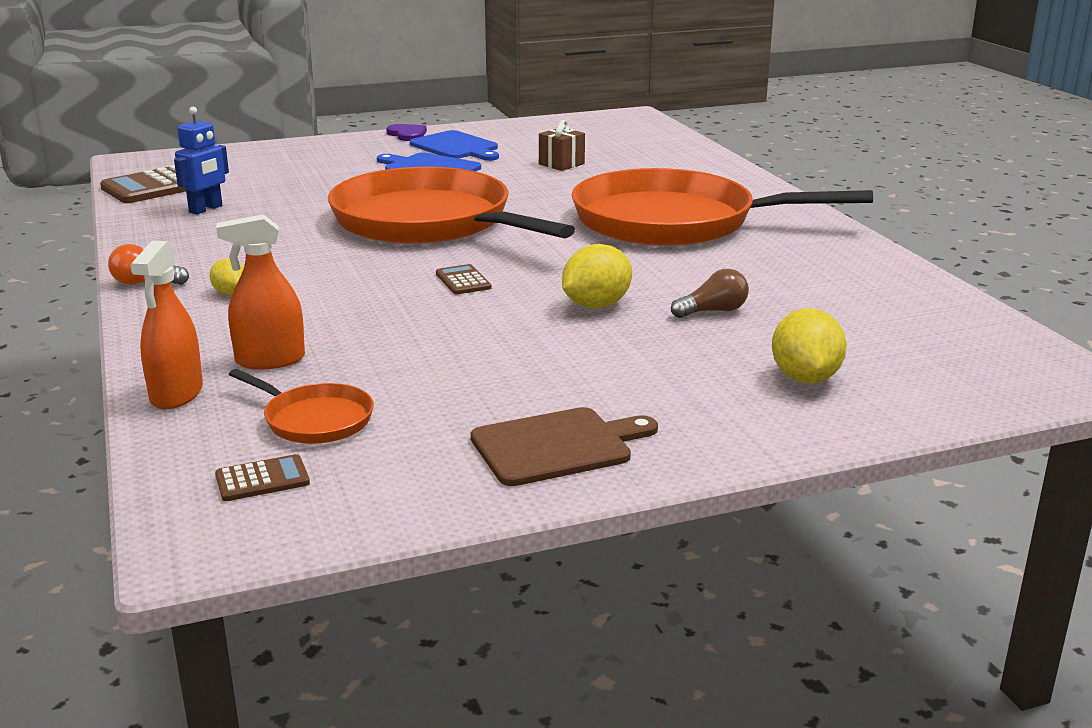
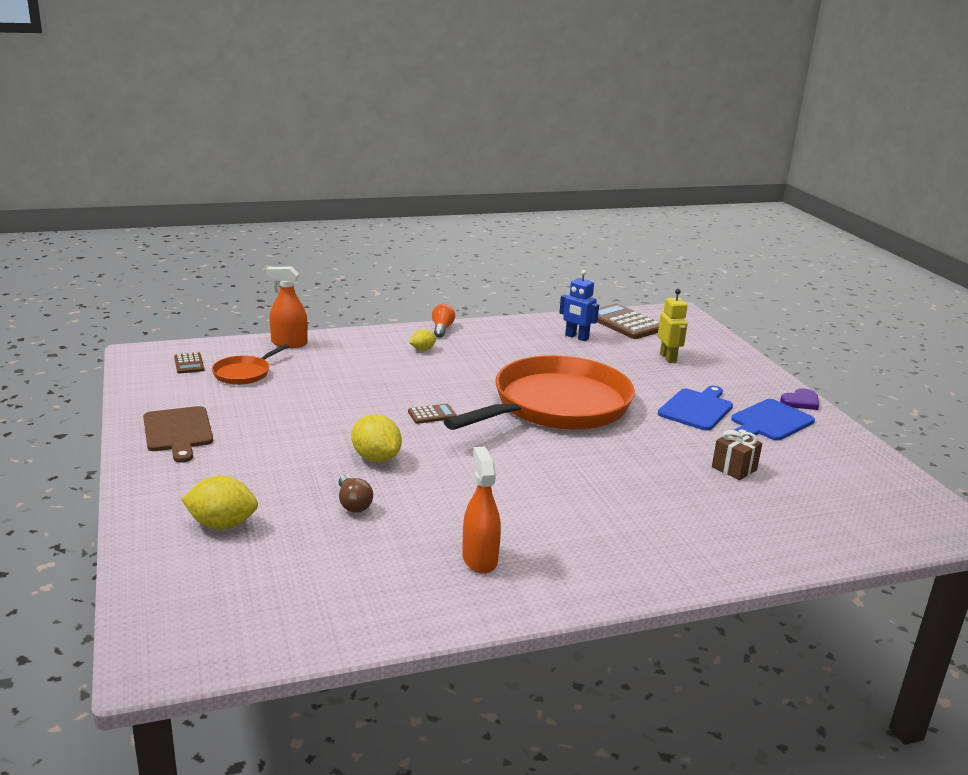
camera: 90 degrees right, 0 degrees up
orange spray bottle [216,214,305,370] -> orange spray bottle moved to [462,447,501,574]
orange pan [571,168,873,246] -> none
none -> yellow robot [658,289,688,363]

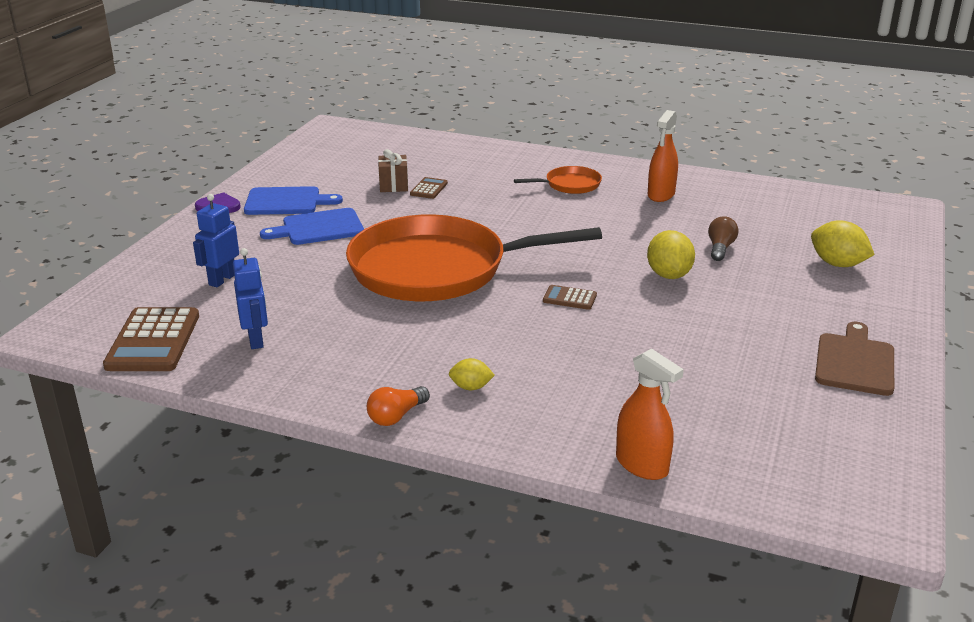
camera: 140 degrees left, 5 degrees up
brown calculator [174,352,204,374] -> brown calculator moved to [410,177,448,199]
orange pan [212,344,289,385] -> orange pan moved to [514,166,602,194]
yellow robot [658,289,688,363] -> blue robot [193,194,239,287]

